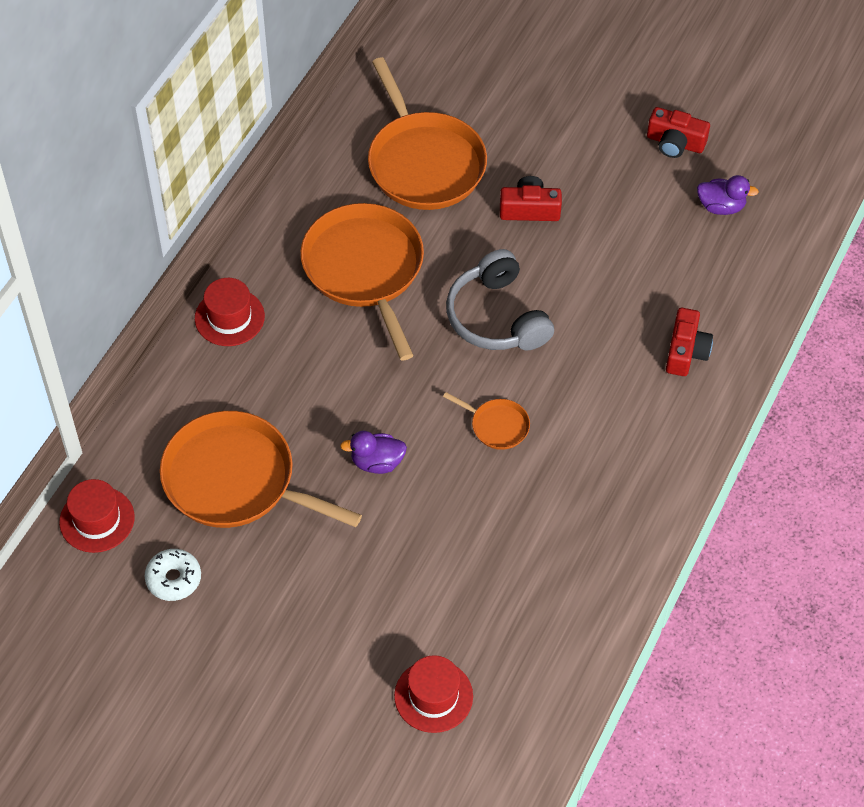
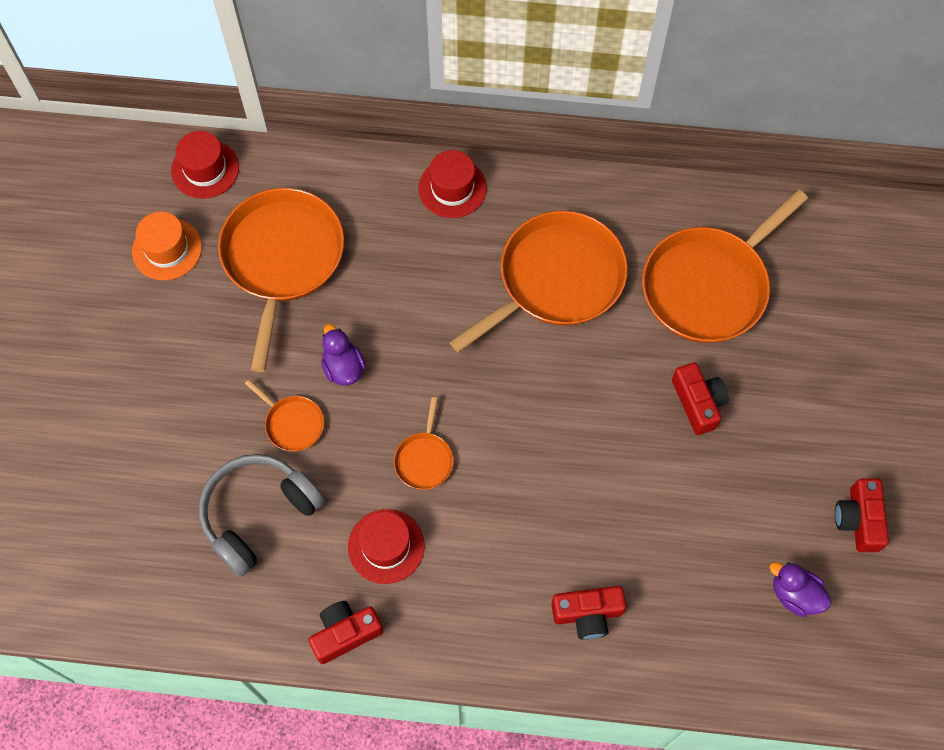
camera: 70 degrees right, 10 degrees up
white donut [145,549,201,601] -> orange hat [132,212,202,280]
red hat [394,655,473,733] -> red hat moved to [348,509,424,584]
grey headphones [446,249,554,350] -> grey headphones moved to [199,454,325,577]
purple duck [697,175,759,215] -> purple duck turned 135 degrees clockwise [769,562,831,617]
none -> orange pan [245,379,324,452]
none -> red camera [308,601,383,664]

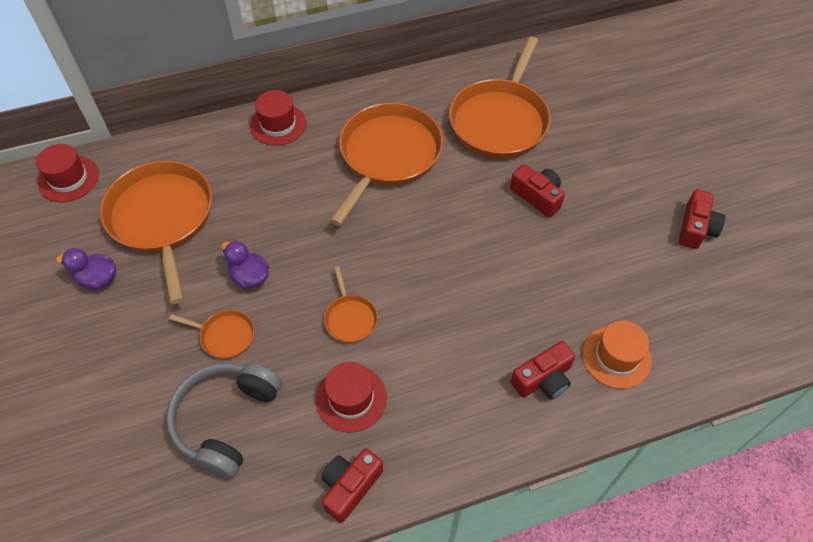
camera: 25 degrees left, 10 degrees down
orange hat [132,212,202,280] -> orange hat moved to [582,320,652,389]
purple duck [769,562,831,617] -> purple duck moved to [56,248,117,290]
red camera [835,478,889,552] -> red camera turned 135 degrees counterclockwise [679,189,725,249]

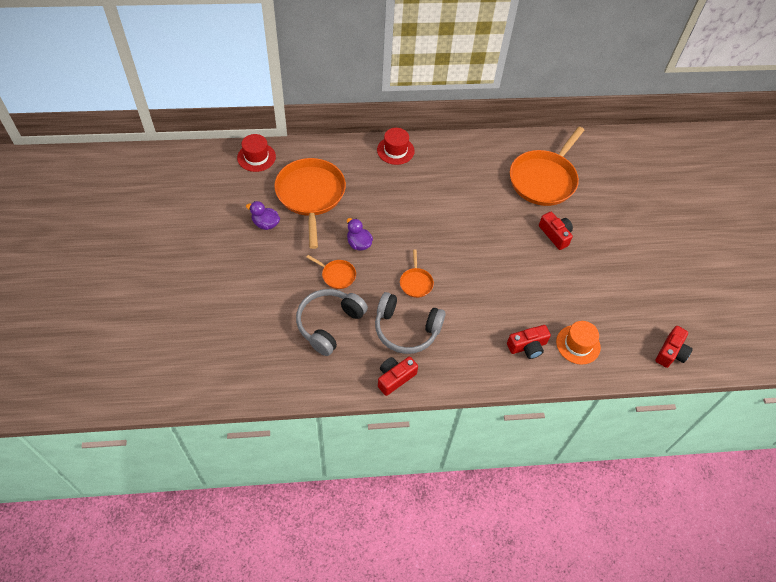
camera: 10 degrees right, 0 degrees up
red hat [316,362,387,433] -> grey headphones [375,292,445,354]
orange pan [330,103,443,226] -> none
red camera [679,189,725,249] -> red camera moved to [655,326,693,368]

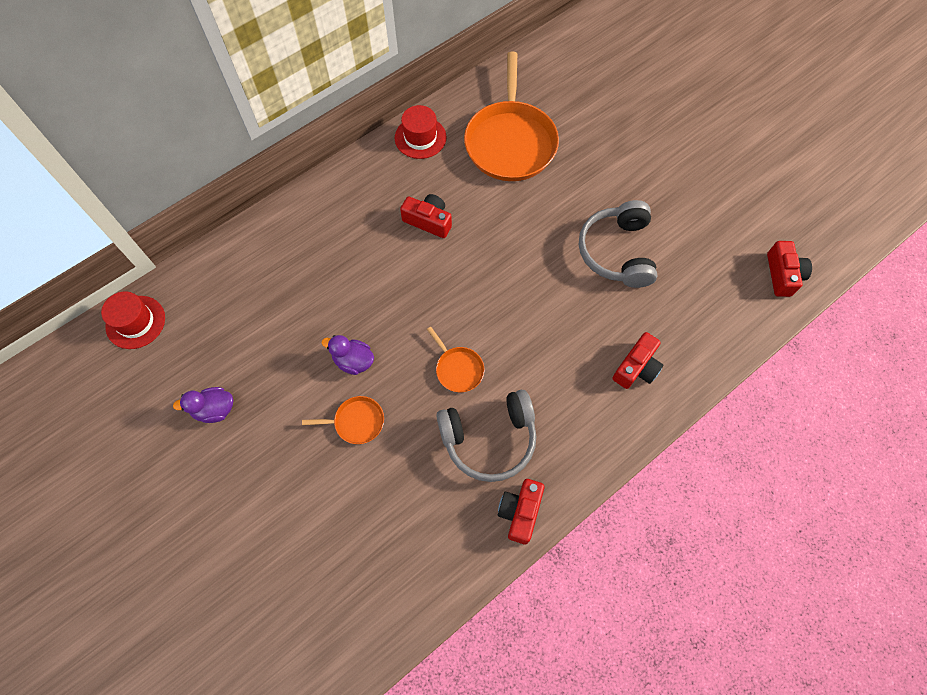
camera: 30 degrees left, 10 degrees up
orange pan [274,158,346,249] -> none
grey headphones [296,289,368,356] -> grey headphones moved to [579,200,657,288]
red hat [377,128,415,165] -> red hat moved to [395,105,446,159]
red camera [539,212,573,250] -> red camera moved to [400,194,452,238]
orange hat [556,321,601,365] -> none

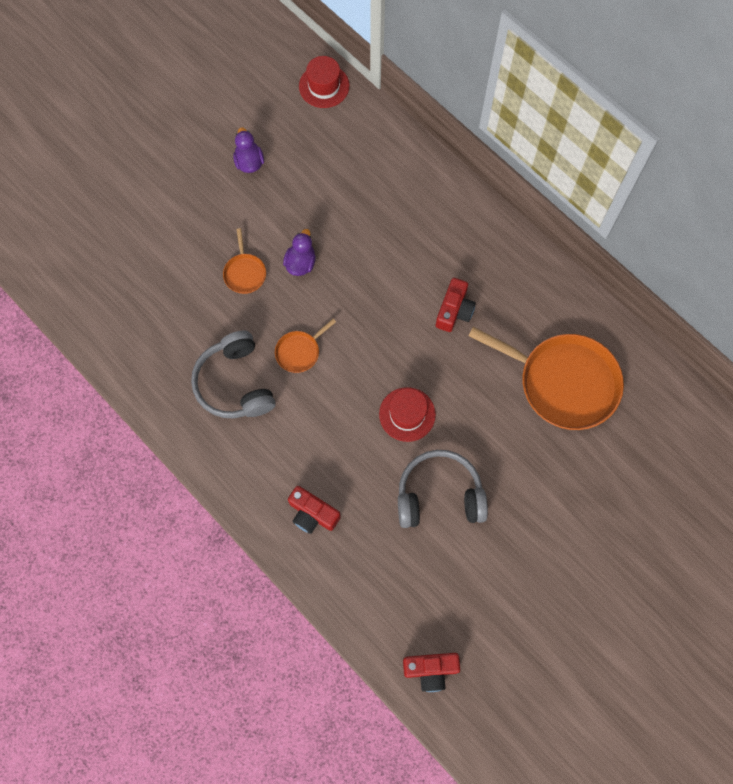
camera: 85 degrees right, 5 degrees up
red hat [395,105,446,159] -> red hat moved to [379,387,436,442]
orange pan [464,52,559,181] -> orange pan turned 150 degrees counterclockwise [468,327,624,430]
red camera [498,479,545,544] -> none

